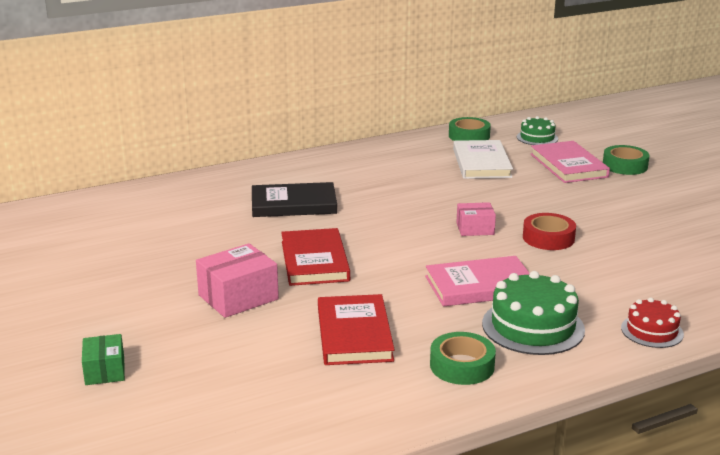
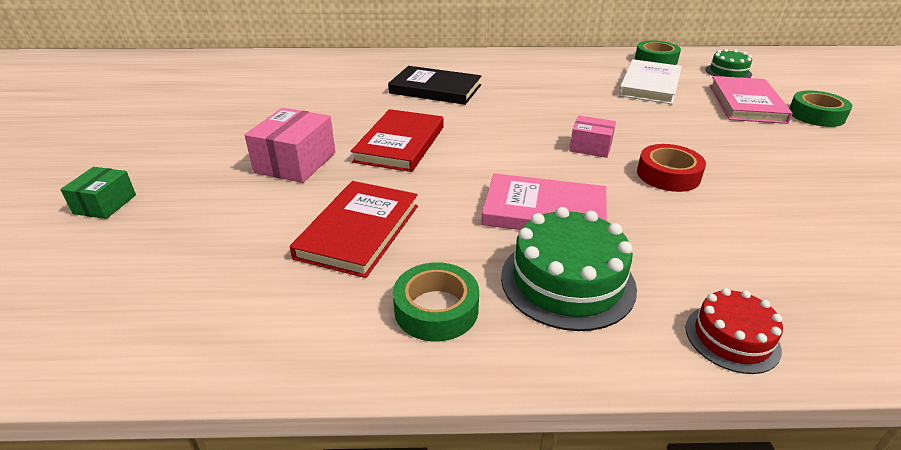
camera: 25 degrees right, 10 degrees up
pink box [196,243,279,318] -> pink box turned 60 degrees counterclockwise [244,108,335,183]

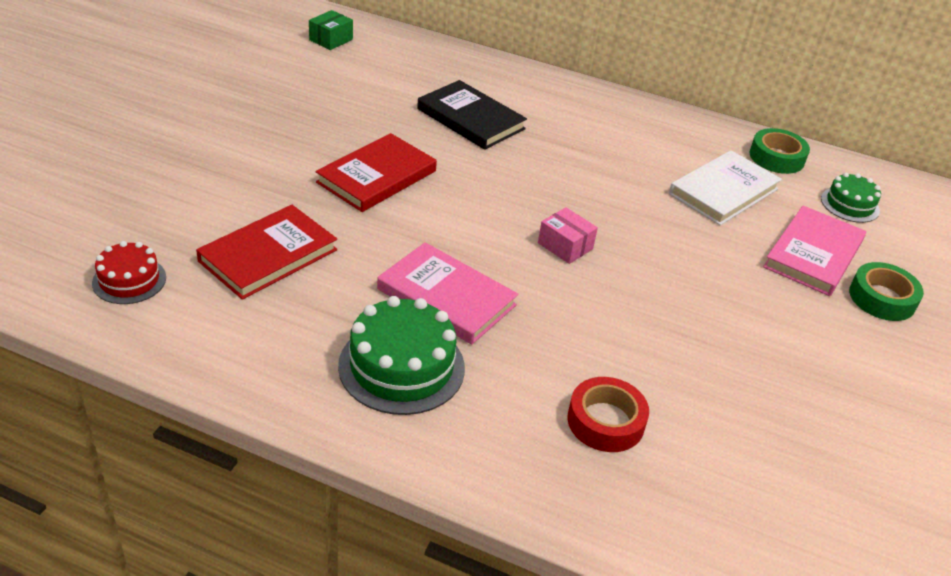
camera: 20 degrees right, 5 degrees up
green box [60,167,136,219] -> green box moved to [309,10,353,50]
pink box [244,108,335,183] -> none
green tape [393,262,479,341] -> none
red tape [637,144,706,192] -> red tape moved to [568,377,649,452]
red cake [686,288,783,374] -> red cake moved to [92,241,166,304]

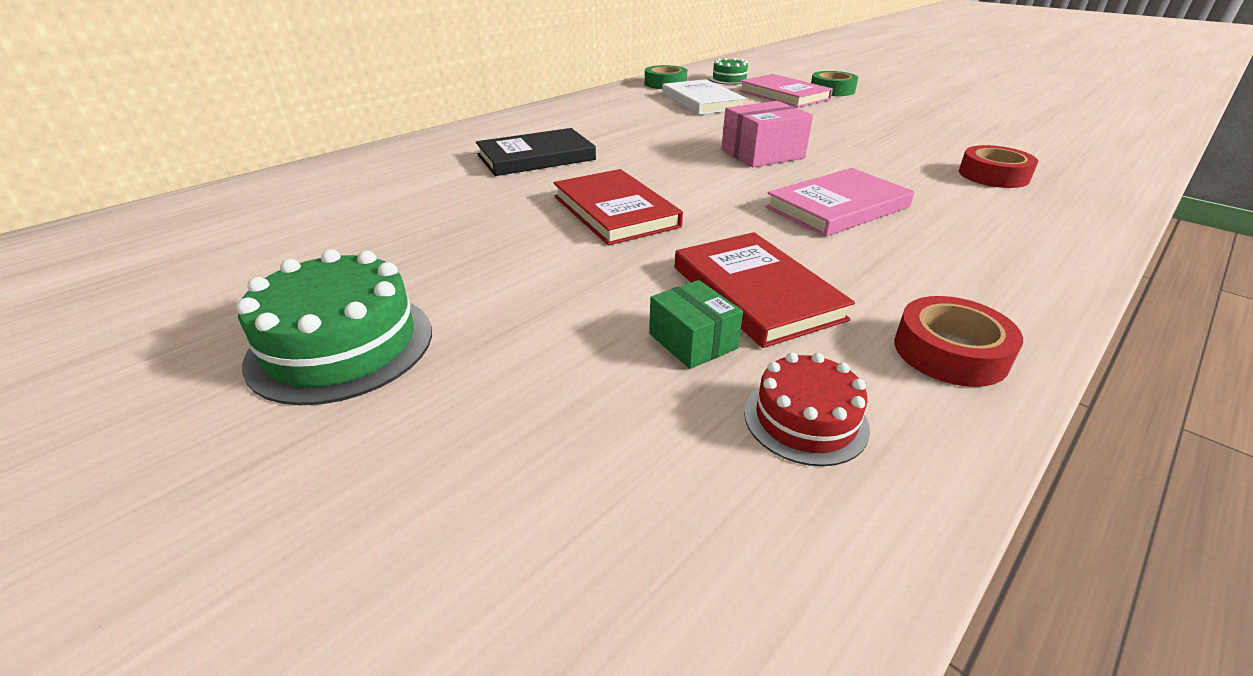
camera: 65 degrees left, 5 degrees down
green box [309,10,353,50] -> green box moved to [649,280,743,369]
green cake [338,296,465,415] -> green cake moved to [236,249,432,405]
pink box [538,207,598,264] -> pink box [721,101,813,167], size x1.62
none -> red tape [894,296,1023,387]

